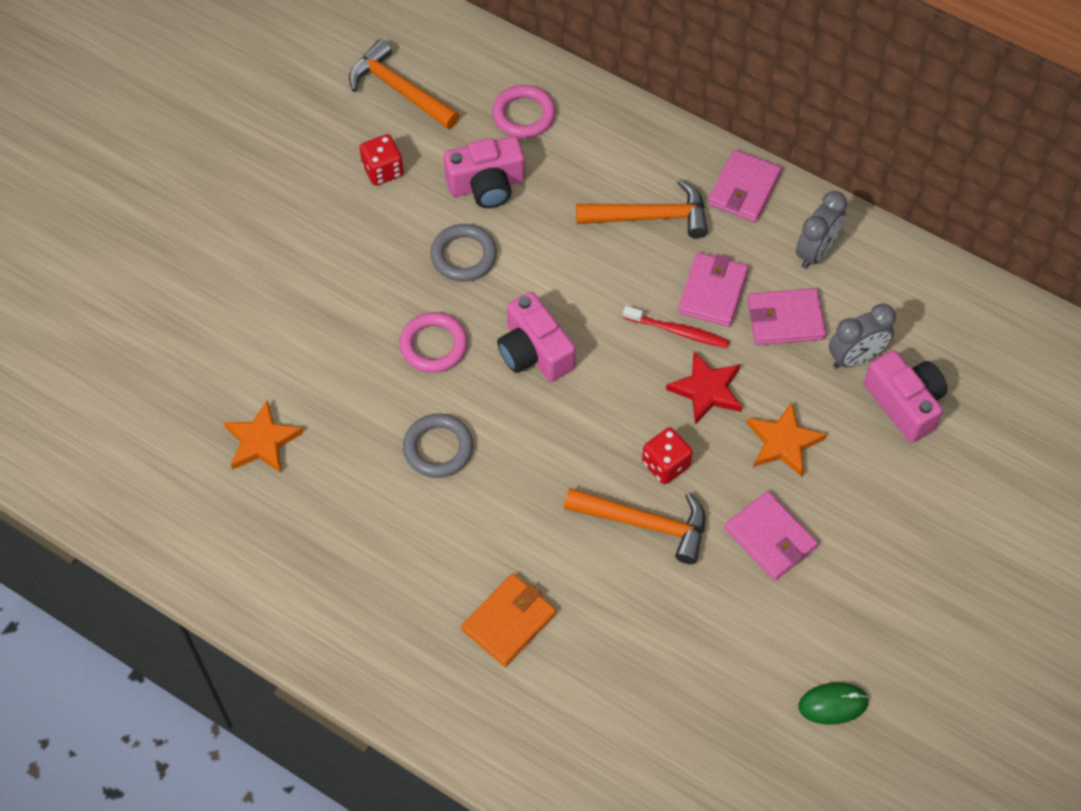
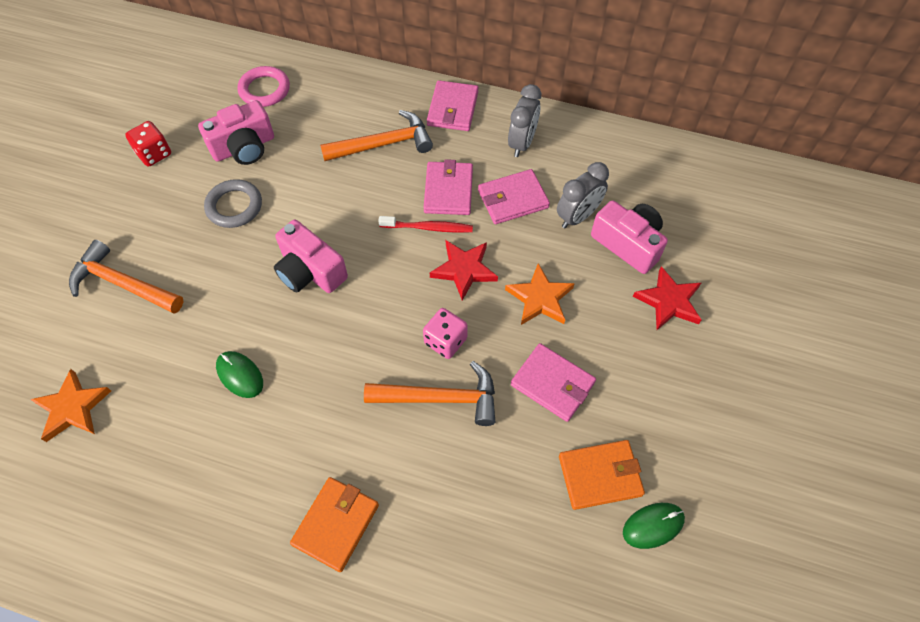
camera: 15 degrees left, 0 degrees up
orange hammer [349,39,460,129] -> orange hammer moved to [69,240,184,314]
pink ring [399,312,468,373] -> none
grey ring [403,414,473,478] -> green mouse [216,351,263,398]
red dice [642,427,693,484] -> pink dice [423,308,468,359]
none -> orange wallet [559,440,645,510]
none -> red star [633,266,701,330]

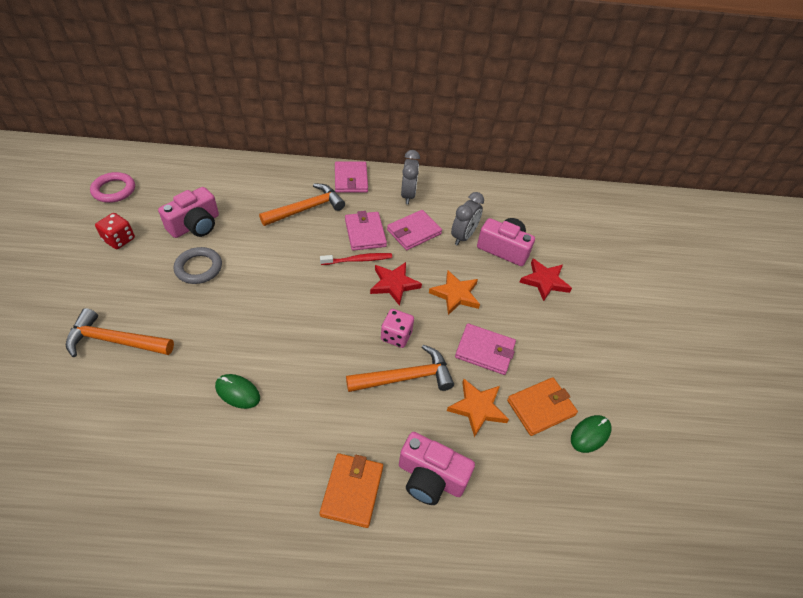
camera: 20 degrees left, 10 degrees down
orange star [30,369,111,442] -> orange star moved to [447,379,509,438]
pink ring [238,66,290,107] -> pink ring moved to [90,172,135,203]
pink camera [274,220,348,293] -> pink camera moved to [399,432,475,505]

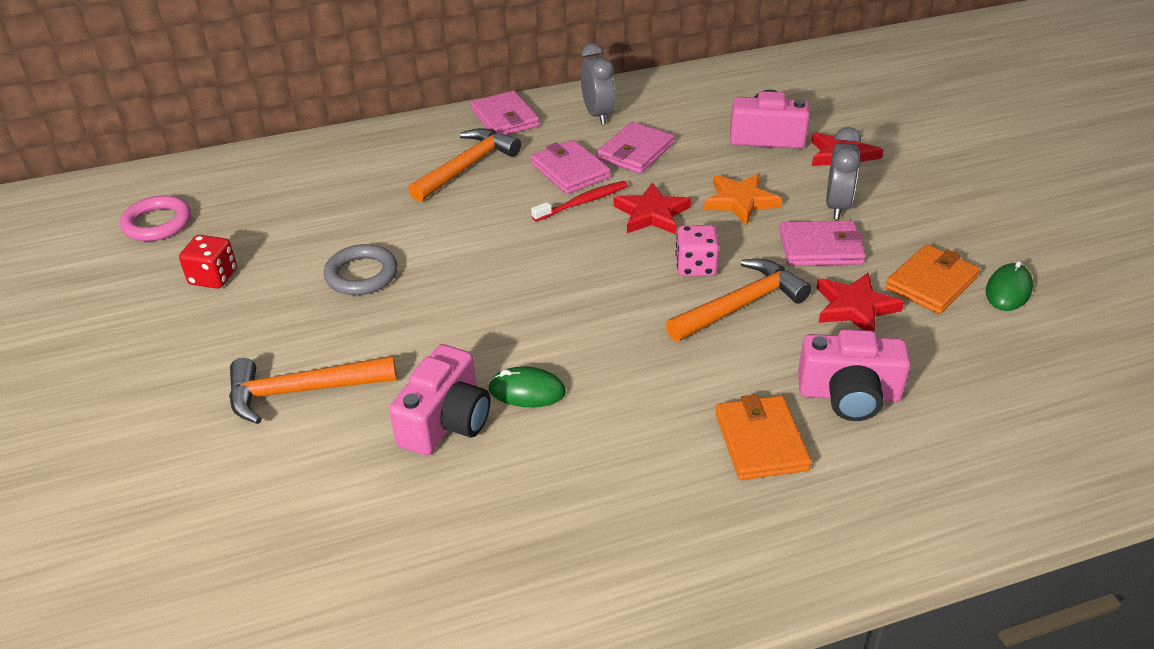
camera: 15 degrees left, 10 degrees down
pink camera [158,187,219,238] -> pink camera moved to [389,344,491,455]
orange star [447,379,509,438] -> red star [817,273,904,332]
grey clock [451,192,484,246] -> grey clock moved to [826,127,861,219]

